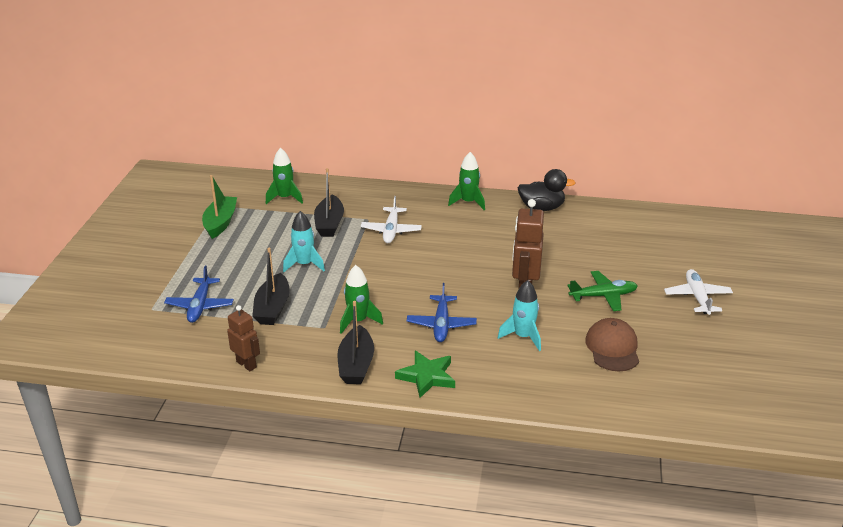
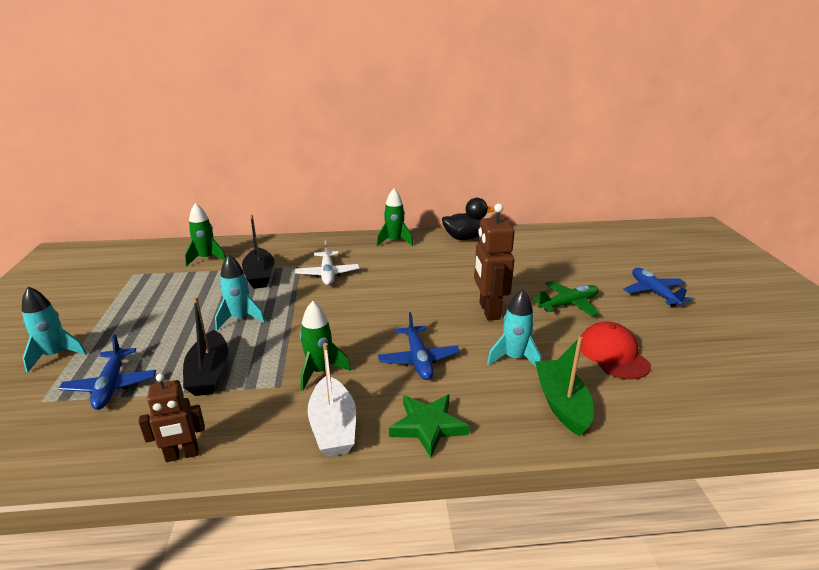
camera: 15 degrees left, 5 degrees down
green boat [202,175,237,239] -> green boat moved to [535,336,594,436]
brown robot [227,305,260,371] -> brown robot turned 135 degrees clockwise [139,373,205,462]
black boat [337,301,374,384] -> white boat [307,343,356,457]
brown cap [585,318,639,371] -> red cap [580,321,651,379]
white plane [664,269,733,315] -> blue plane [624,268,692,306]
none -> turquoise rocket [22,286,87,373]

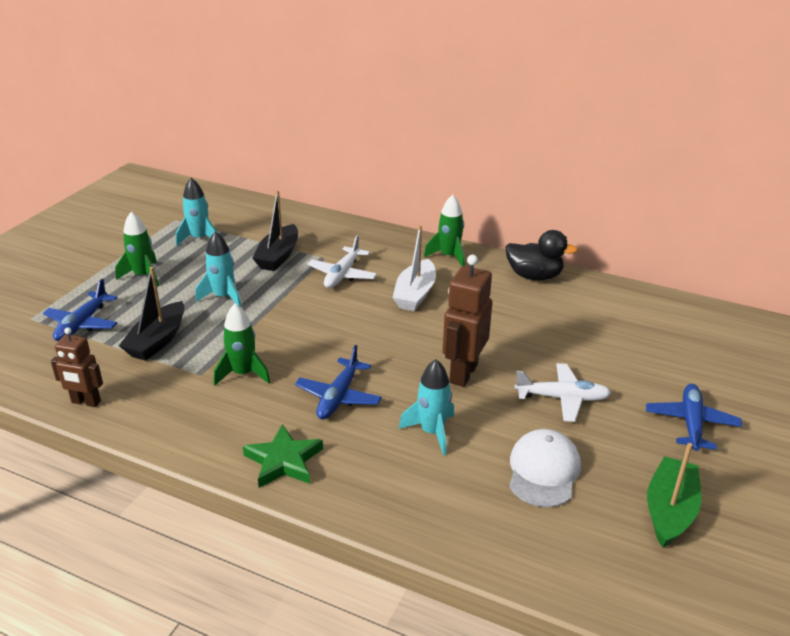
camera: 30 degrees right, 5 degrees up
turquoise rocket [22,286,87,373] -> turquoise rocket moved to [176,178,218,246]
green rocket [185,203,226,267] -> green rocket moved to [115,211,159,286]
white boat [307,343,356,457] -> white boat moved to [392,225,436,311]
green plane [532,281,599,316] -> white plane [514,363,611,422]
green boat [535,336,594,436] -> green boat moved to [647,443,701,548]
red cap [580,321,651,379] -> white cap [509,429,581,507]

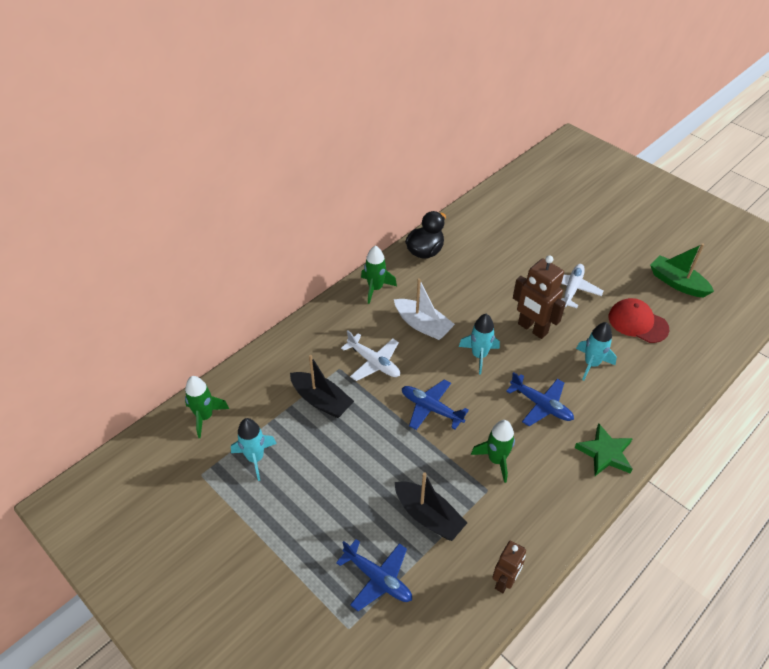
camera: 70 degrees left, 15 degrees up
green rocket [115,211,159,286] -> green rocket moved to [185,376,229,438]
turquoise rocket [195,231,242,308] -> turquoise rocket moved to [459,314,500,375]
white cap [509,429,581,507] -> red cap [609,298,669,343]
blue plane [646,384,742,451] -> blue plane moved to [402,379,469,430]

